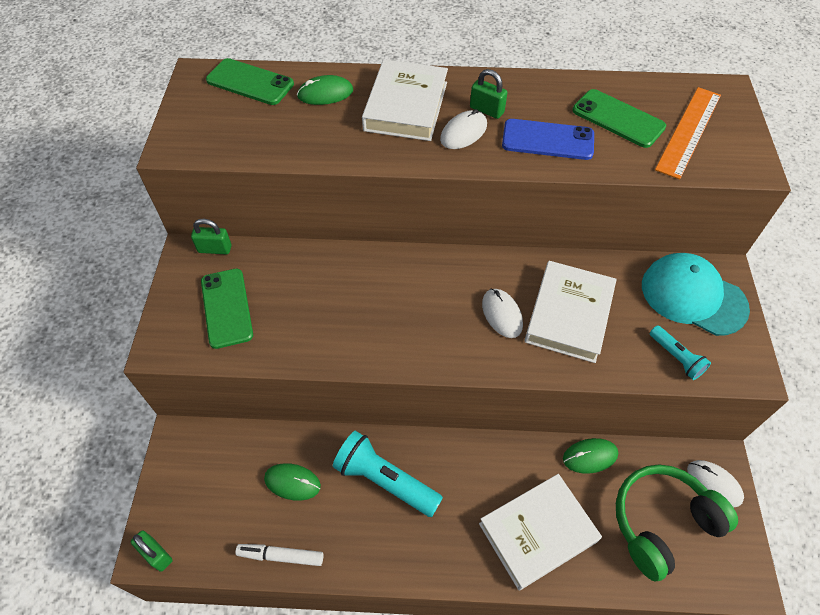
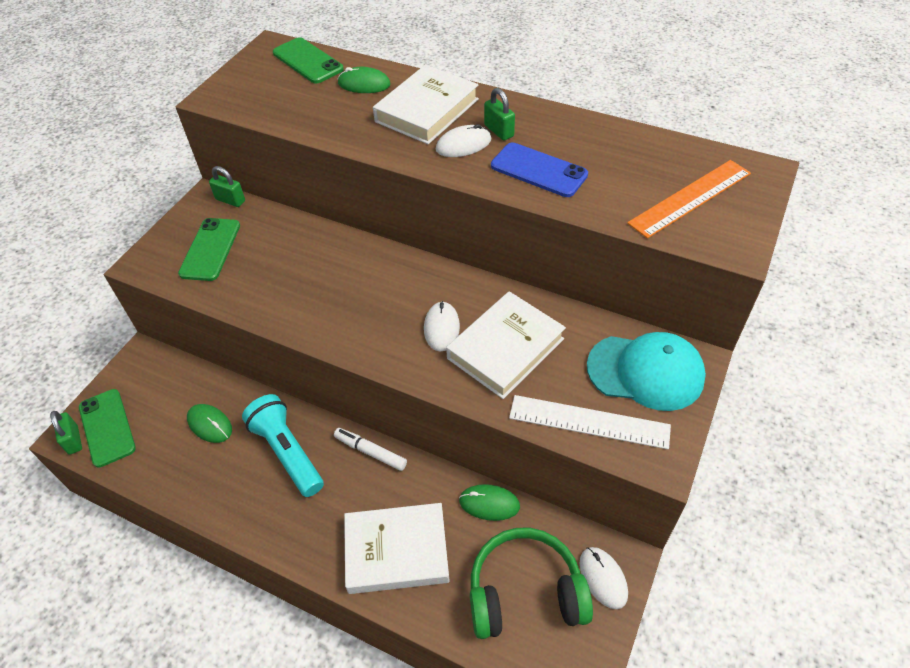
camera: 25 degrees right, 5 degrees down
white marker [235,544,323,566] -> white marker moved to [334,428,407,471]
green phone [572,89,666,148] -> green phone moved to [79,389,136,468]
turquoise cap [642,253,750,336] -> turquoise cap turned 135 degrees clockwise [587,332,706,411]
turquoise flashlight [650,325,711,380] -> white ruler [509,395,671,449]

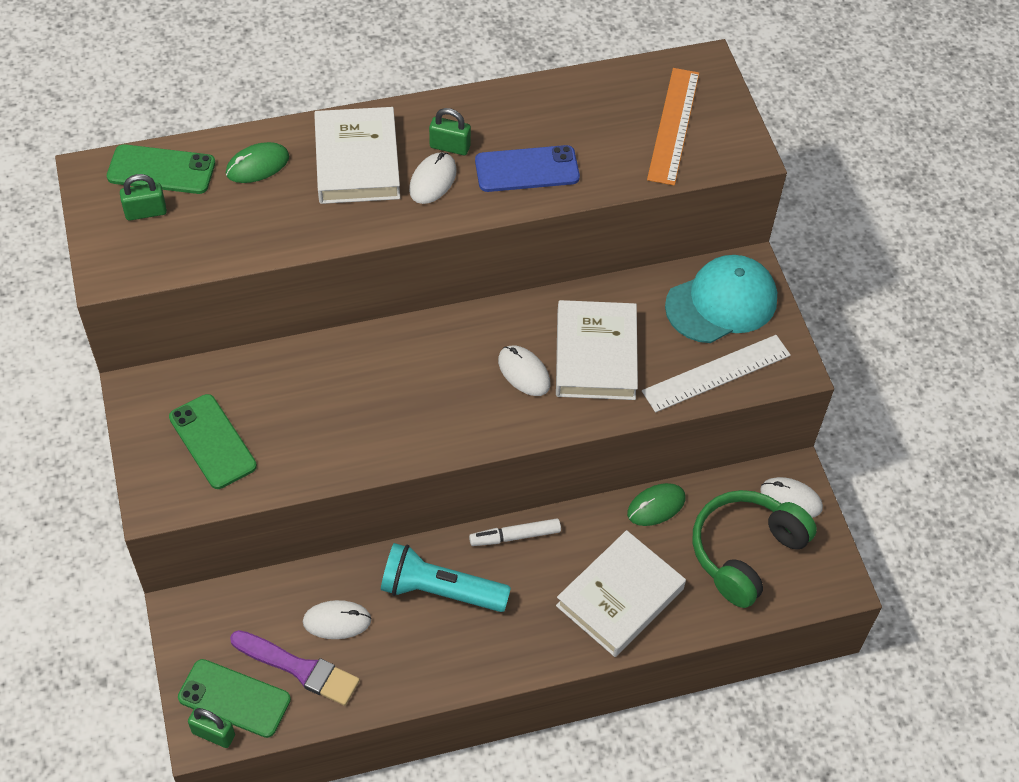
camera: 45 degrees left, 5 degrees up
green mouse [187,404,232,443] -> white mouse [303,600,372,639]
green padlock [209,166,245,207] -> green padlock moved to [120,174,167,221]
none -> purple brush [230,630,360,706]

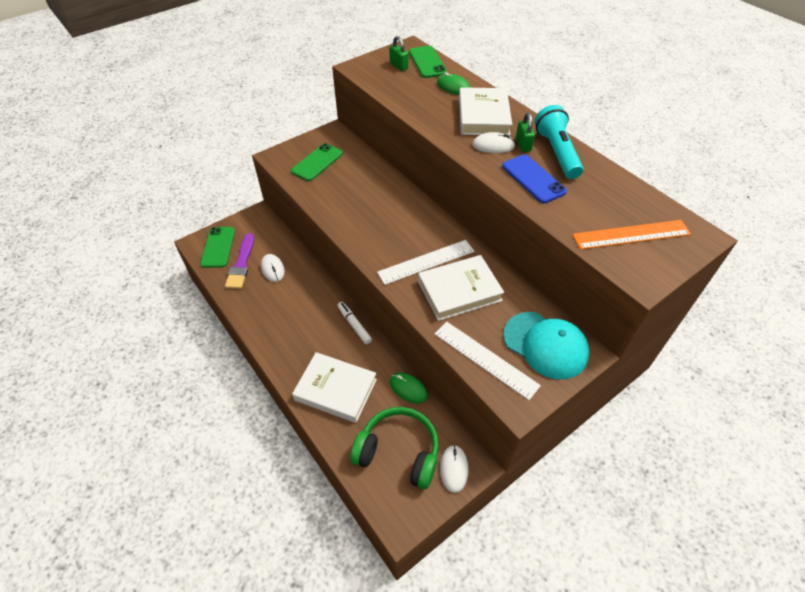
camera: 70 degrees right, 5 degrees down
green padlock [188,707,235,748] -> none
white book [314,107,400,204] -> white book turned 60 degrees counterclockwise [459,87,512,136]
turquoise flashlight [381,543,511,612] -> turquoise flashlight moved to [535,105,583,179]
white mouse [498,345,551,396] -> white ruler [377,240,474,285]

